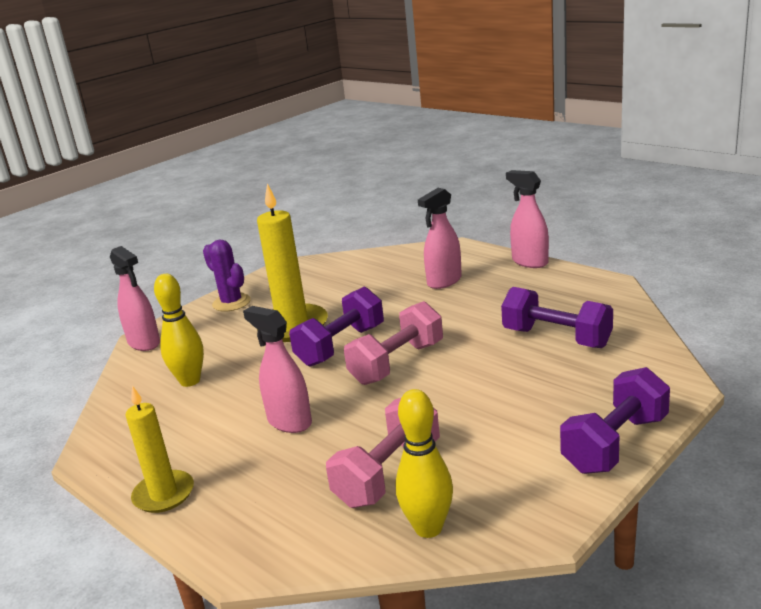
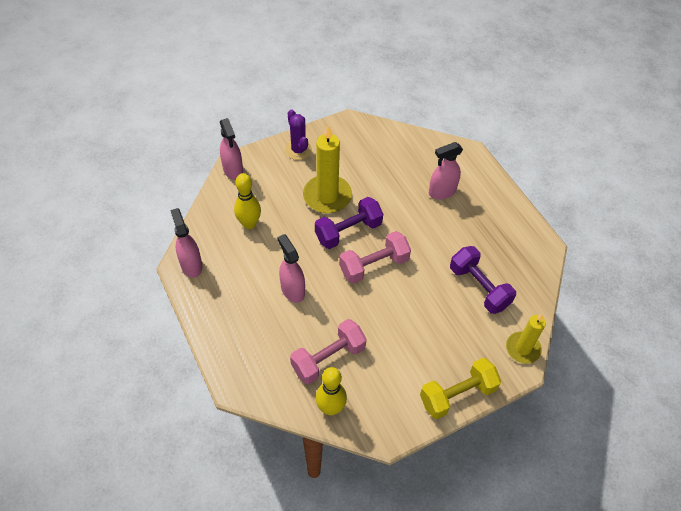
camera: 15 degrees right, 30 degrees up
yellow candle [126,386,194,513] -> yellow candle moved to [506,314,546,364]
pink spray bottle [506,170,549,268] -> pink spray bottle moved to [170,208,203,278]
purple dumbbell [560,367,670,474] -> yellow dumbbell [420,358,501,419]

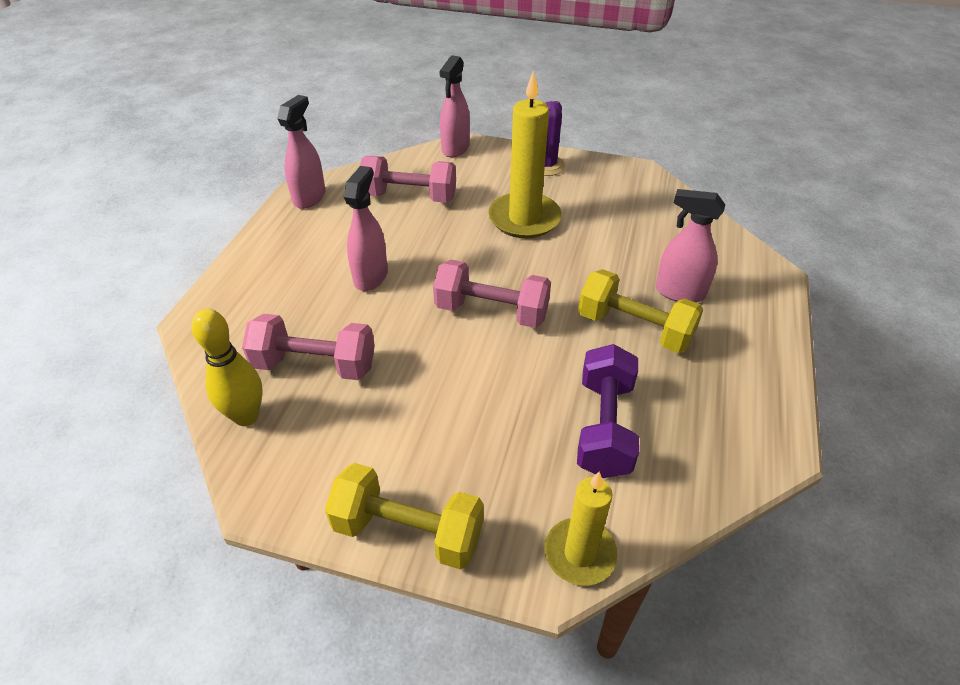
camera: 45 degrees right, 10 degrees down
yellow bowling pin [234,173,261,229] -> pink dumbbell [360,156,456,203]
purple dumbbell [315,197,383,249] -> none
none -> yellow dumbbell [578,269,704,353]

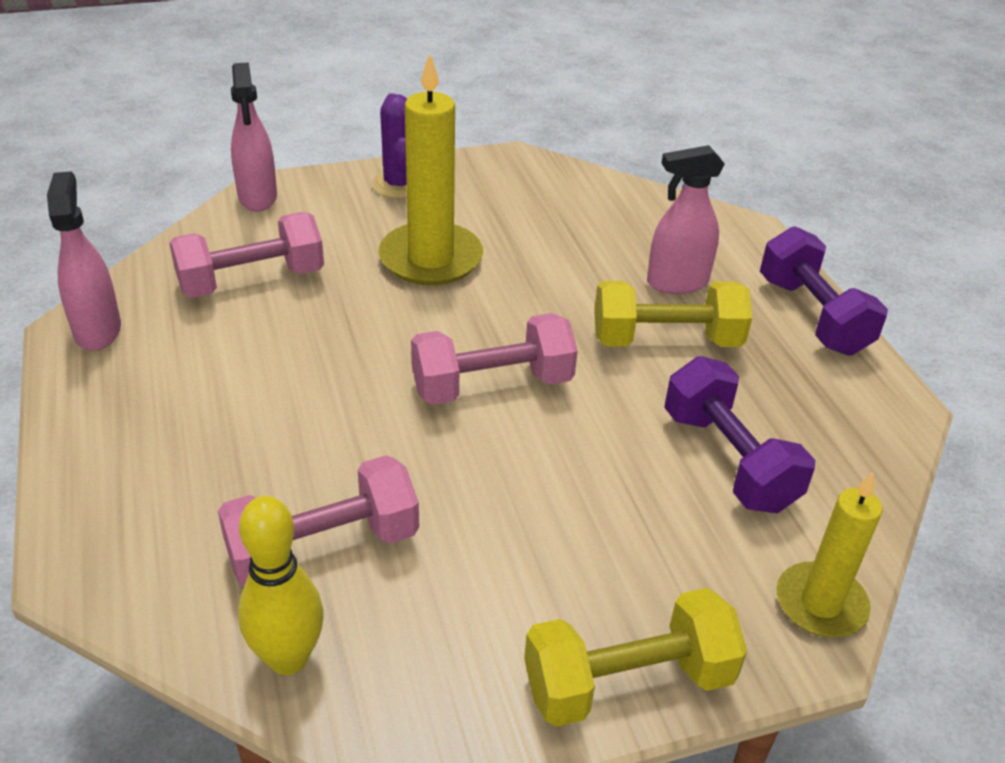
camera: 35 degrees left, 5 degrees down
pink spray bottle [344,166,388,291] -> none
none -> purple dumbbell [760,226,888,356]

